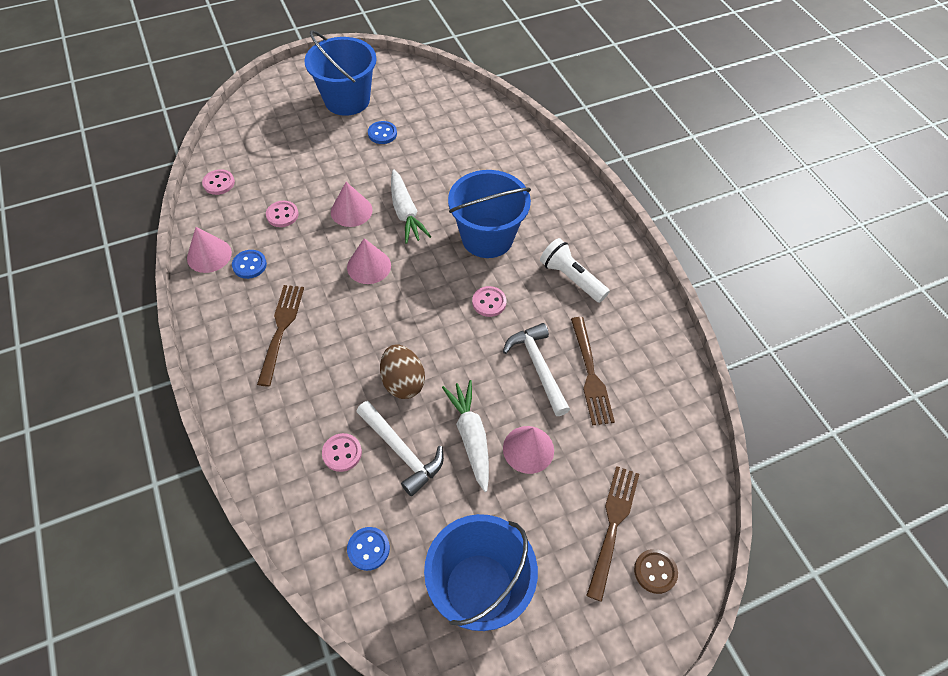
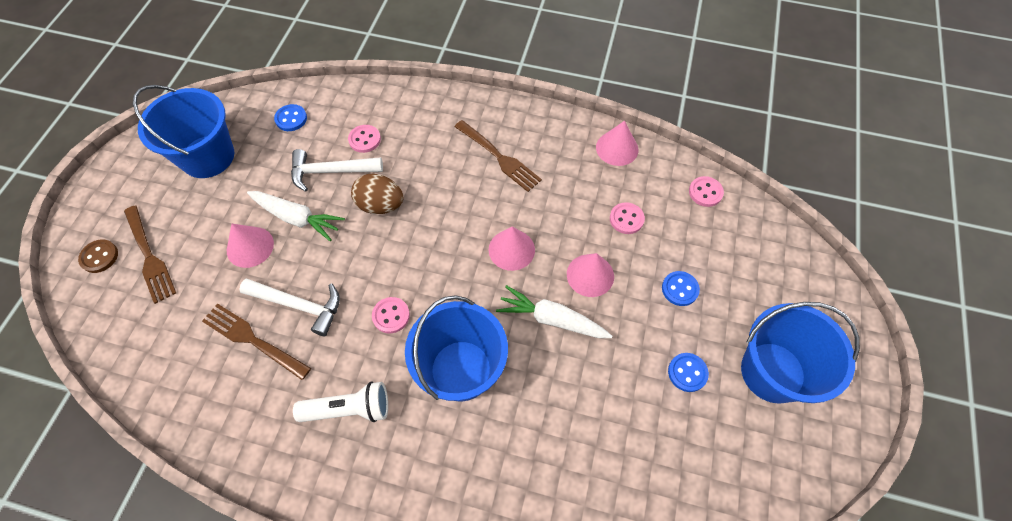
camera: 130 degrees right, 5 degrees up
blue button [232,250,267,279] -> blue button moved to [662,271,700,306]

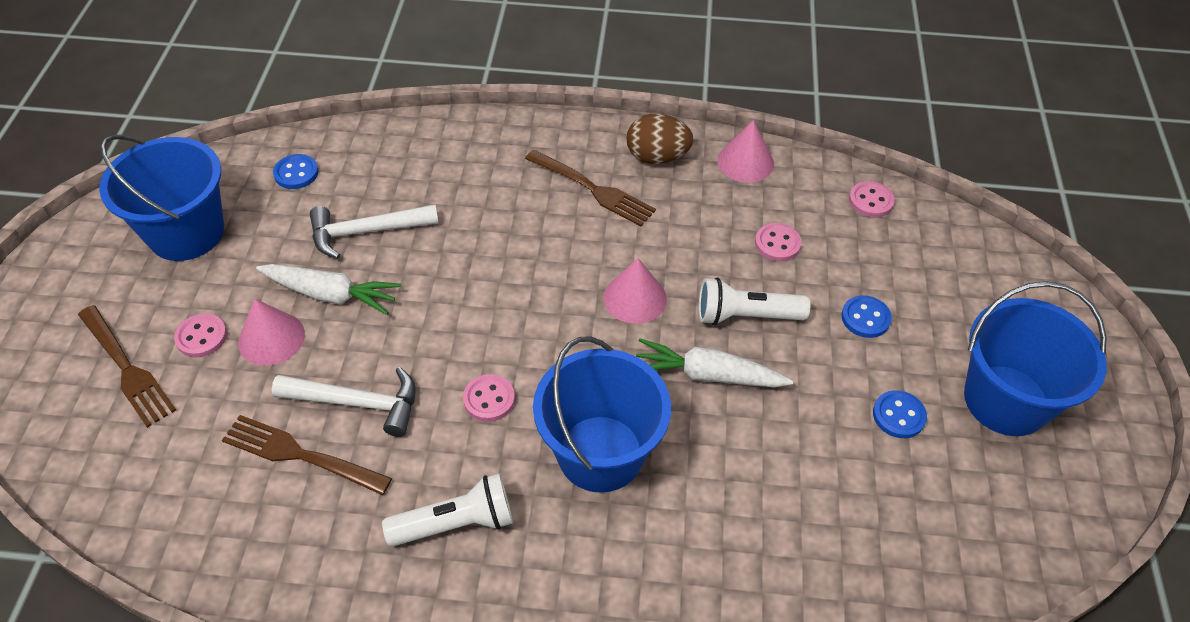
camera: 10 degrees left, 10 degrees down
brown button [78,240,118,273] -> none
pink button [348,125,381,153] -> pink button moved to [174,313,227,357]
brown egg [351,174,403,214] -> brown egg moved to [627,114,694,164]
pink cone [567,253,614,297] -> white flashlight [699,277,810,325]

